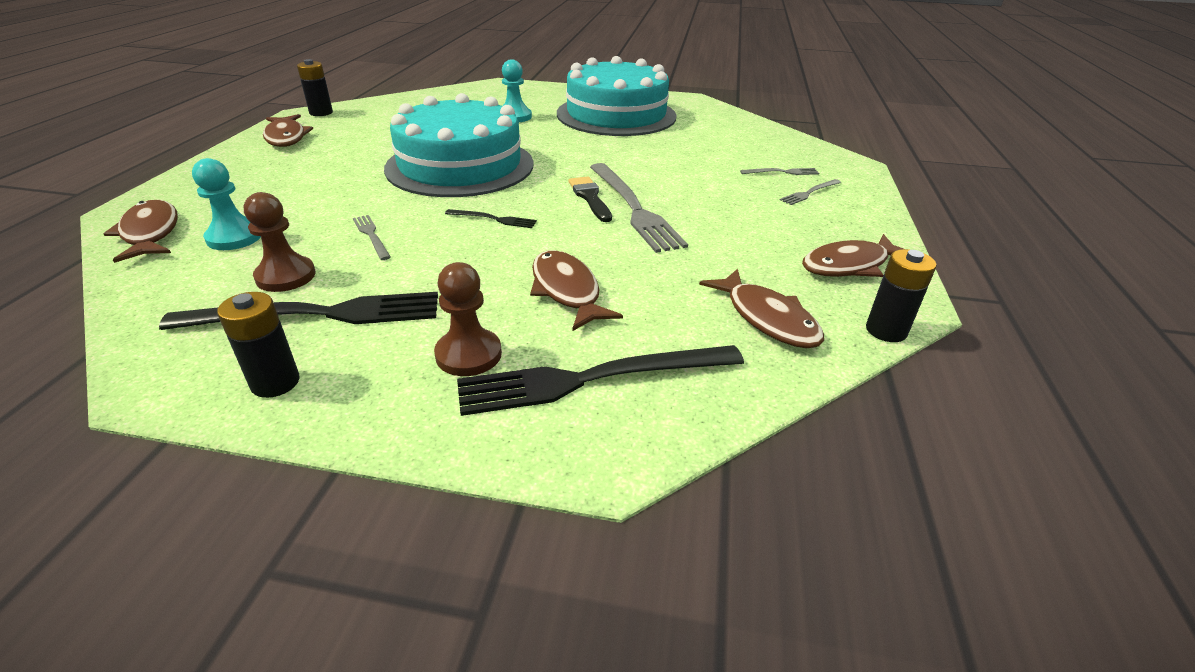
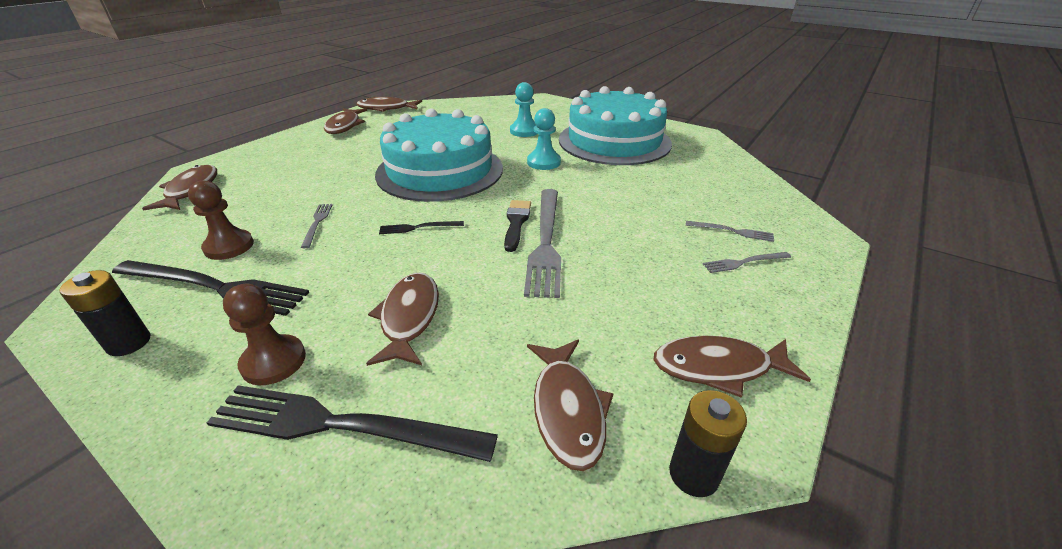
camera: 25 degrees right, 0 degrees up
turquoise pawn [192,158,261,250] -> turquoise pawn moved to [527,108,561,170]
black battery [297,59,333,116] -> brown fish [357,97,422,112]
black fork [445,209,537,228] -> black fork turned 135 degrees clockwise [379,221,464,234]

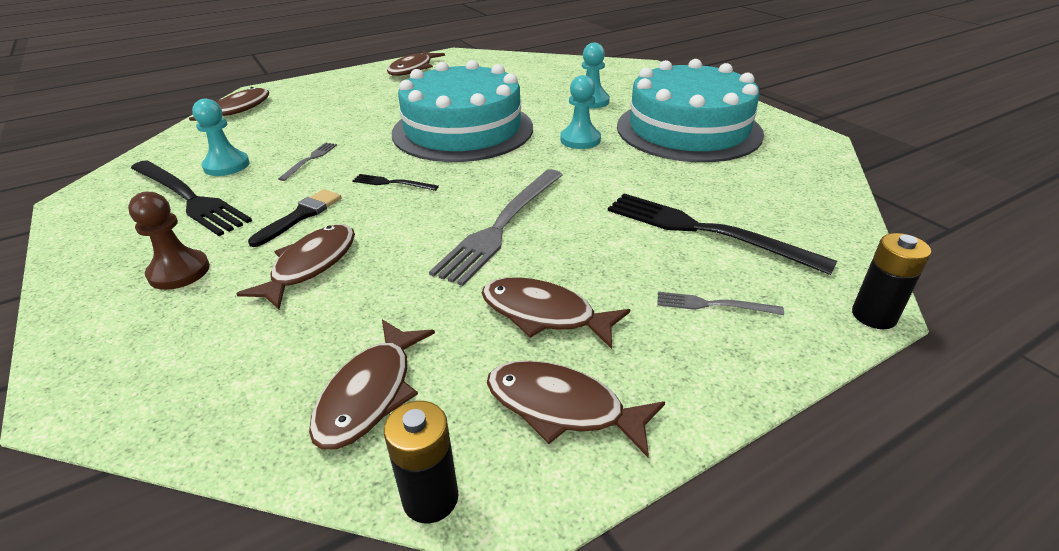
camera: 25 degrees right, 0 degrees up
black battery [59,270,150,356] -> black battery moved to [852,233,931,329]
brown pawn [188,180,254,260] -> turquoise pawn [192,99,249,176]
black fork [207,385,498,462] -> black fork moved to [608,193,837,275]
brown fish [357,97,422,112] -> brown fish moved to [482,277,630,349]
black brush [504,200,531,252] -> black brush moved to [248,189,341,247]
grey fork [686,221,774,242] -> none

